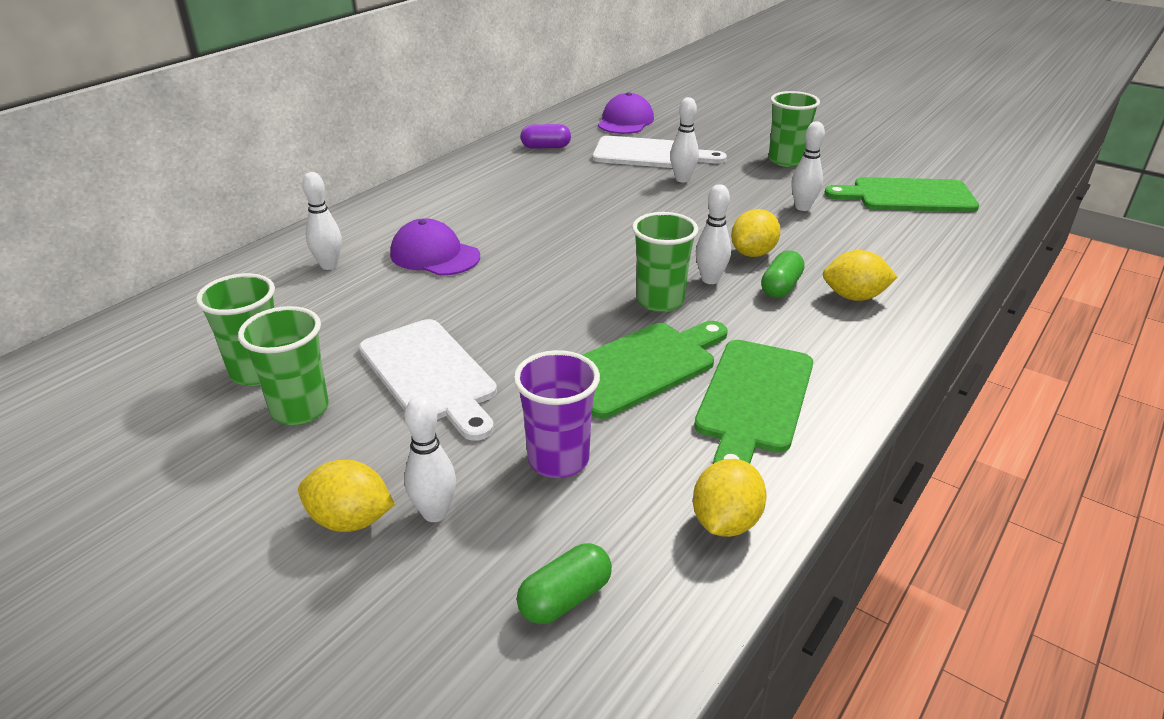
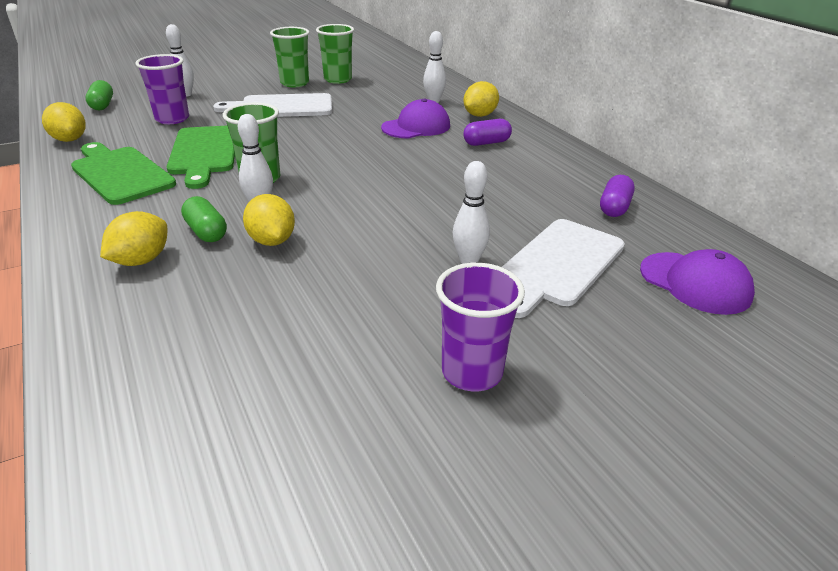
camera: 115 degrees right, 0 degrees up
yellow lemon [298,460,395,532] -> yellow lemon moved to [463,81,499,117]
green cup [768,91,820,167] -> purple cup [436,263,525,391]
white bowling pin [792,121,825,211] -> none
green cutting board [824,177,979,212] -> none
none -> purple capsule [463,119,512,146]

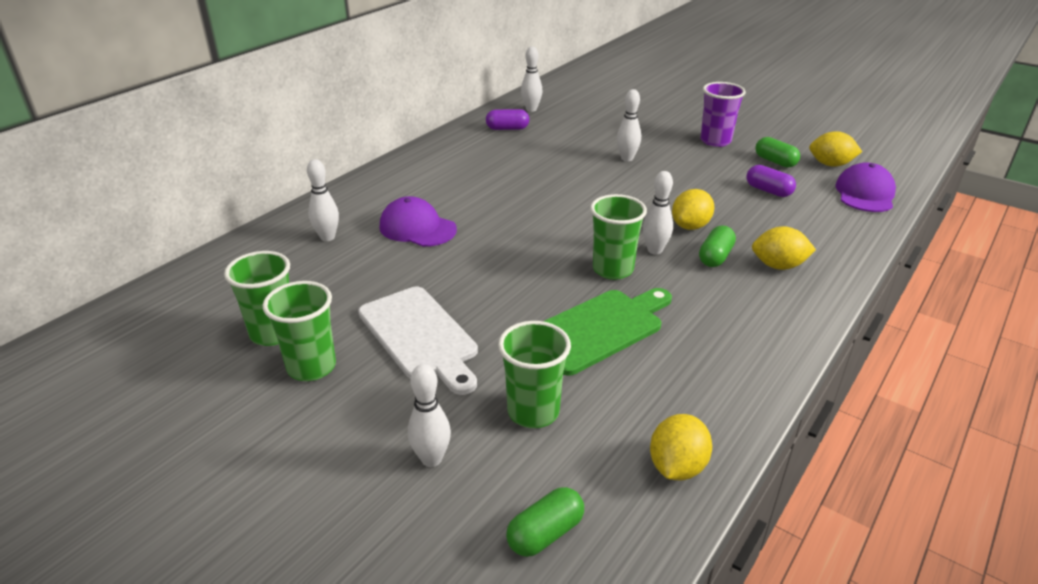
camera: 115 degrees left, 0 degrees up
green cutting board [71,142,176,205] -> none
purple cup [135,54,189,124] -> green cup [498,321,571,428]
yellow lemon [463,81,499,117] -> yellow lemon moved to [809,131,862,167]
purple capsule [463,119,512,146] -> purple capsule moved to [746,165,796,197]
white cutting board [502,219,625,318] -> none
purple cap [640,249,755,315] -> purple cap moved to [835,162,896,212]
none -> white bowling pin [521,46,542,112]
none -> green capsule [755,137,800,168]

